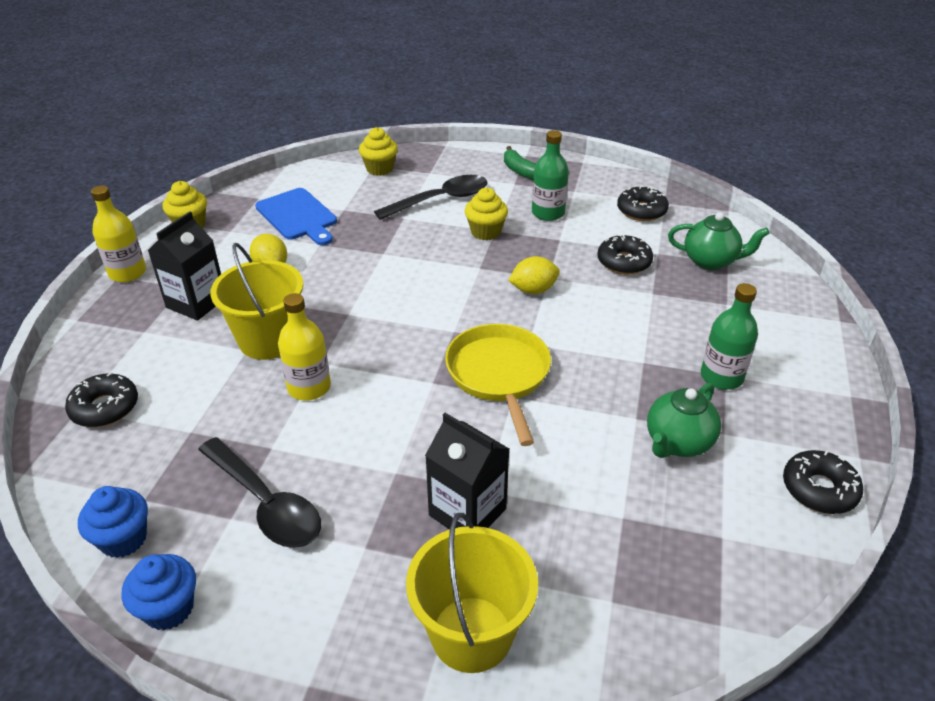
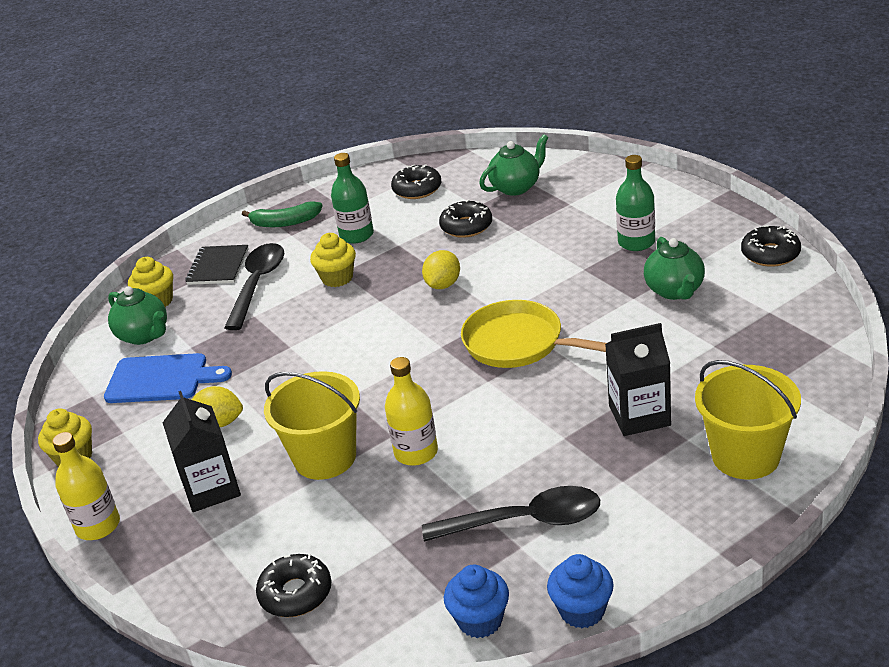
camera: 45 degrees left, 5 degrees down
none -> green teapot [108,286,167,345]
none -> black notebook [185,245,249,285]

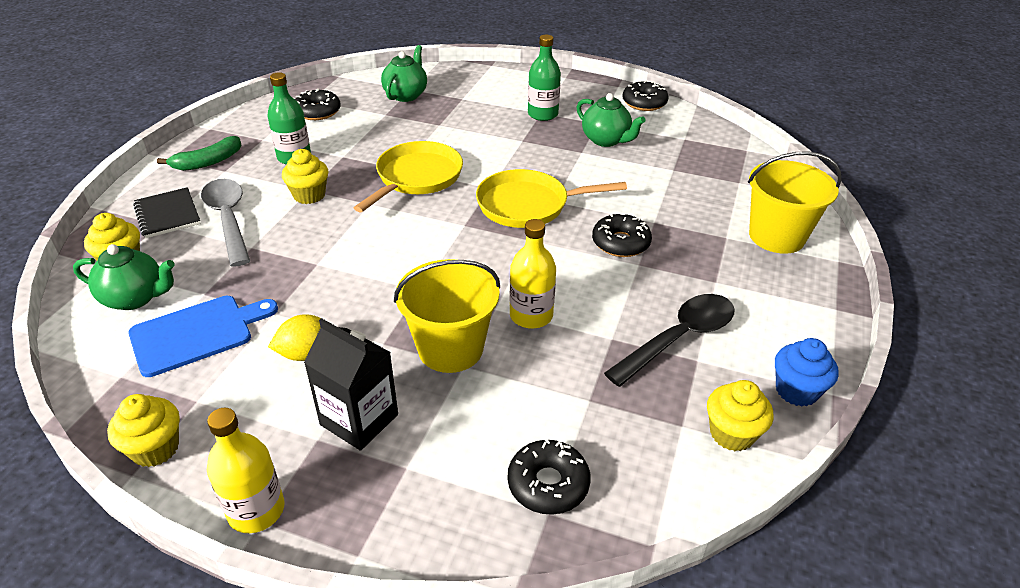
camera: 40 degrees left, 5 degrees up
black spoon [224,243,284,330] -> grey spoon [201,179,250,267]
yellow lemon [422,250,460,289] -> yellow pan [354,141,463,212]
black donut [439,200,492,238] -> black donut moved to [592,213,652,257]
blue cupcake [444,565,509,638] -> yellow cupcake [707,380,774,451]
black carton [605,323,671,436] -> none

